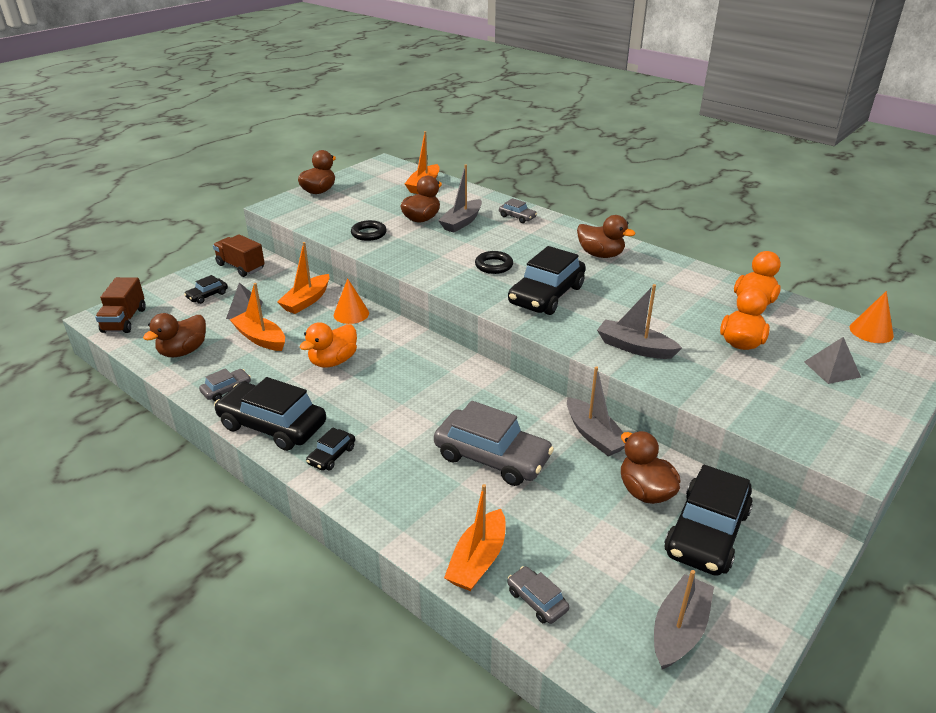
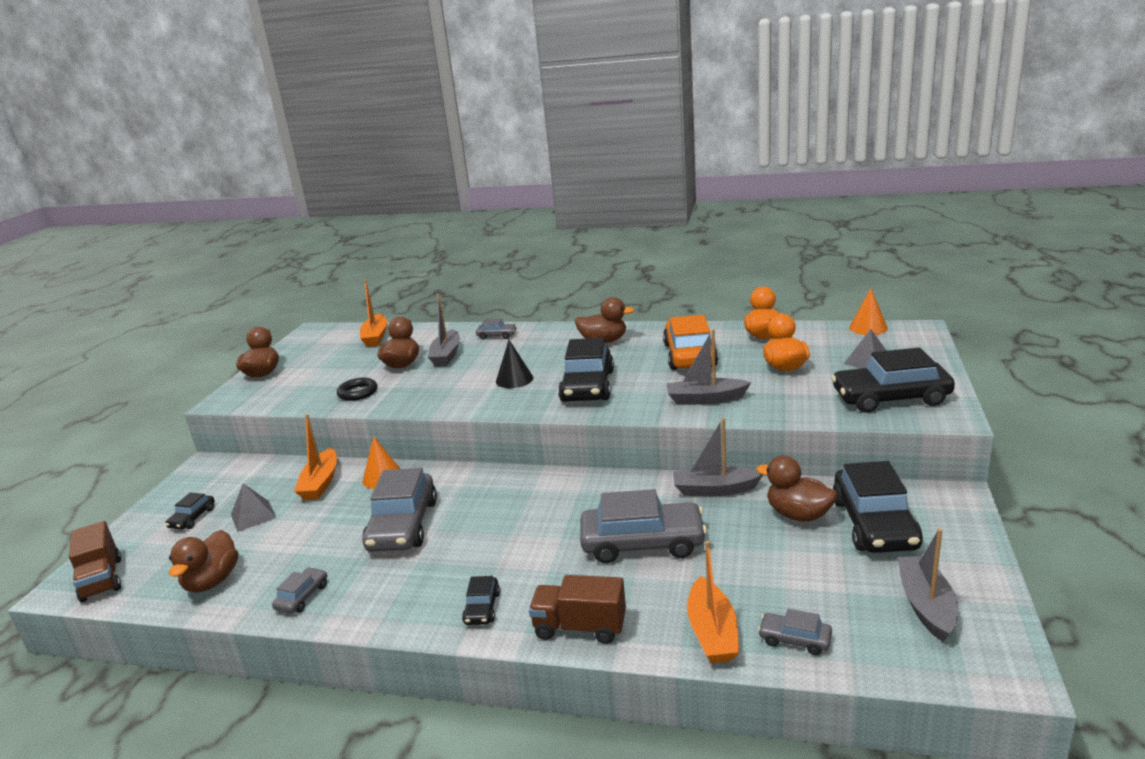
camera: 25 degrees left, 10 degrees down
brown truck [213,234,265,277] -> brown truck moved to [529,575,626,644]
black car [214,377,326,451] -> black car moved to [831,348,955,413]
orange boat [230,283,285,351] -> none
orange duck [300,322,357,368] -> grey car [362,468,437,552]
black ring [475,251,513,274] -> black cone [496,340,533,388]
grey boat [567,366,625,456] -> grey boat turned 150 degrees clockwise [673,418,763,496]
none -> orange car [663,315,718,370]

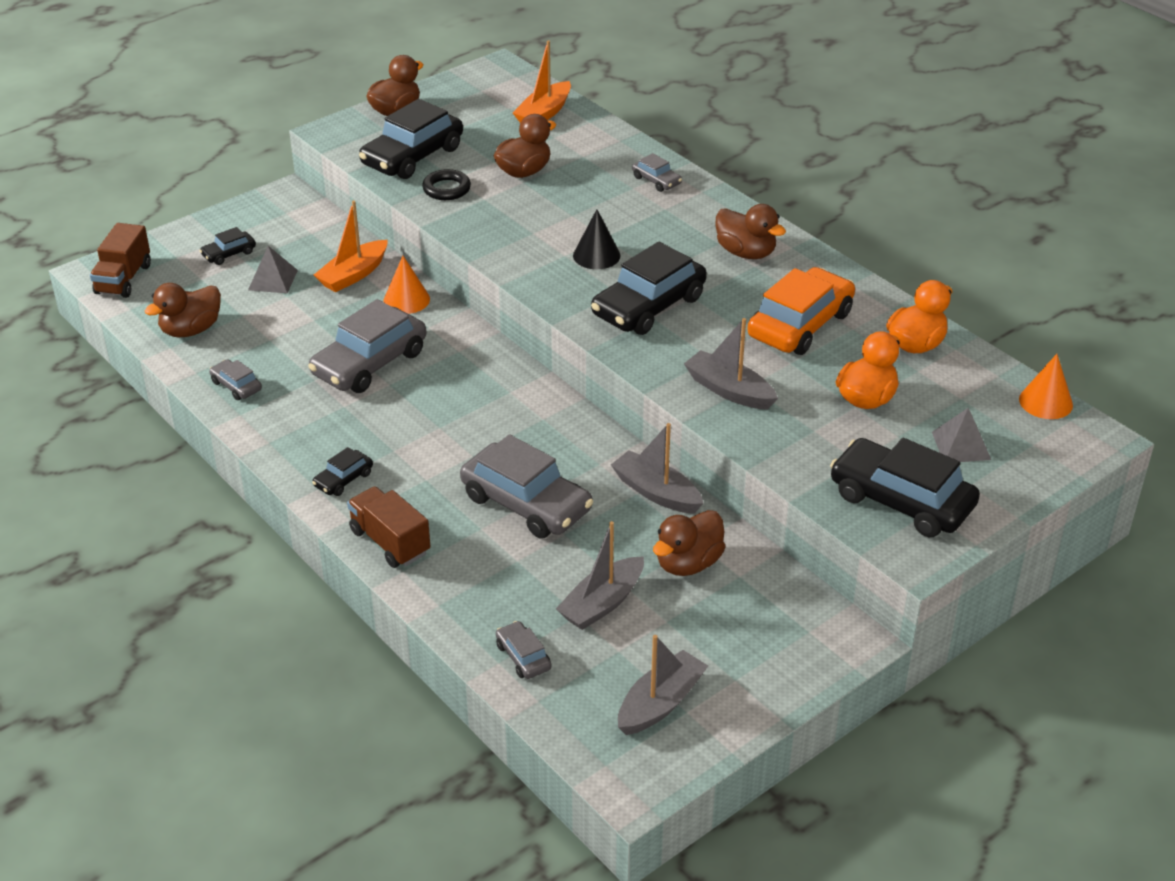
camera: 35 degrees right, 15 degrees up
grey car [272,567,327,614] -> grey car turned 105 degrees counterclockwise [209,359,262,400]
grey boat [428,294,460,366] -> grey boat moved to [556,521,644,630]
orange boat [687,541,739,663] -> none
brown duck [756,456,837,522] -> brown duck turned 120 degrees counterclockwise [653,510,726,576]
black car [833,461,923,553] -> black car moved to [359,99,463,179]

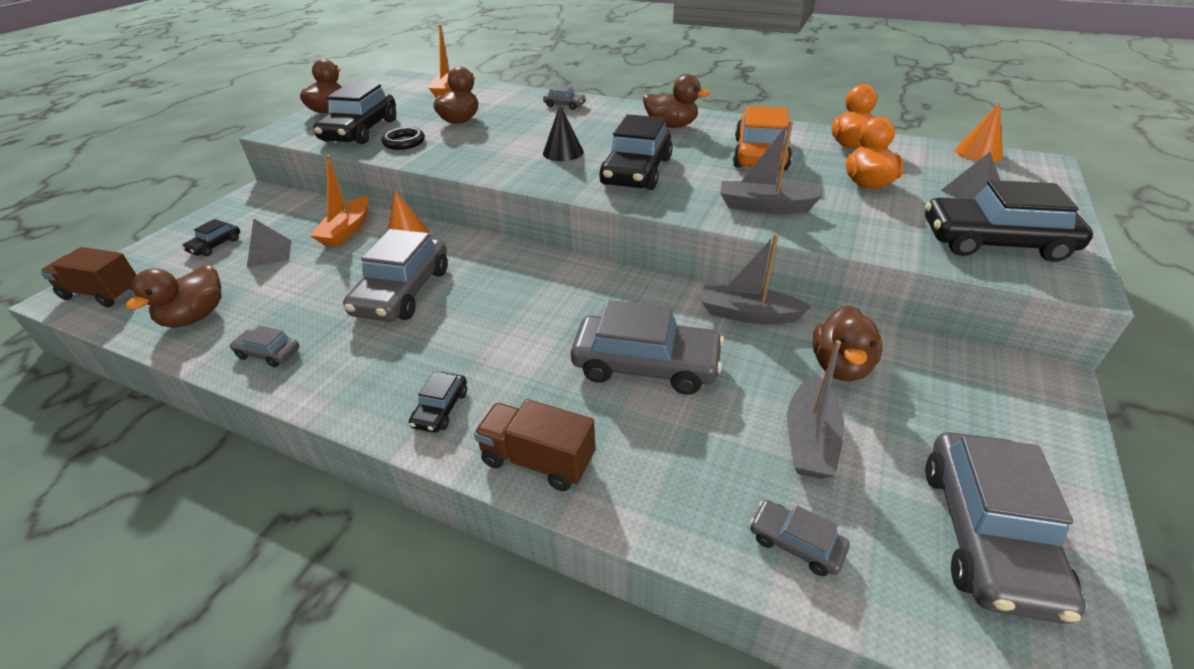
camera: 25 degrees left, 0 degrees up
brown truck [90,223,151,298] -> brown truck turned 120 degrees clockwise [40,247,136,307]
grey boat [618,635,708,735] -> grey car [925,432,1086,624]

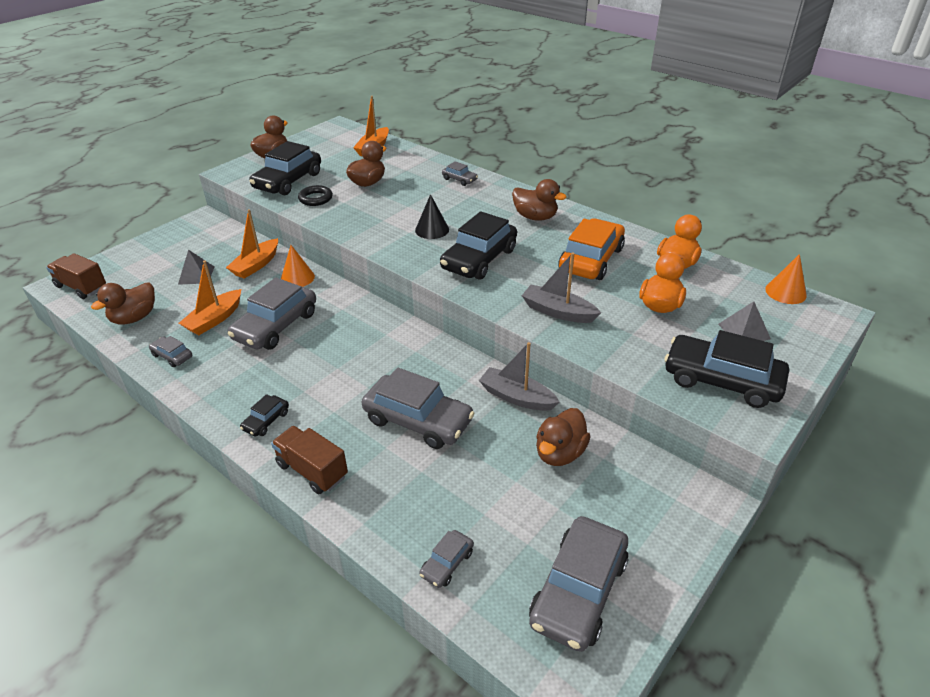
camera: 15 degrees right, 0 degrees up
black car [182,219,240,256] -> none
grey car [750,500,850,576] -> grey car turned 105 degrees counterclockwise [419,530,474,588]
grey boat [787,340,844,479] -> none
none -> orange boat [179,260,241,335]

